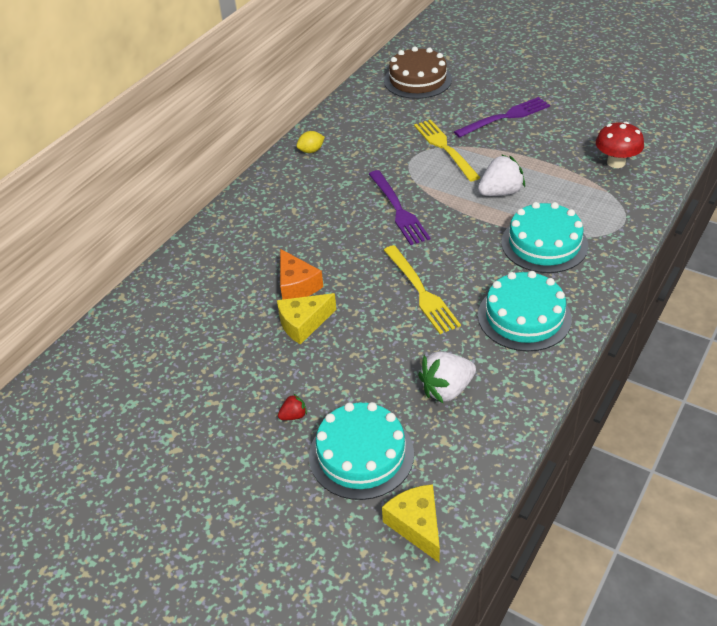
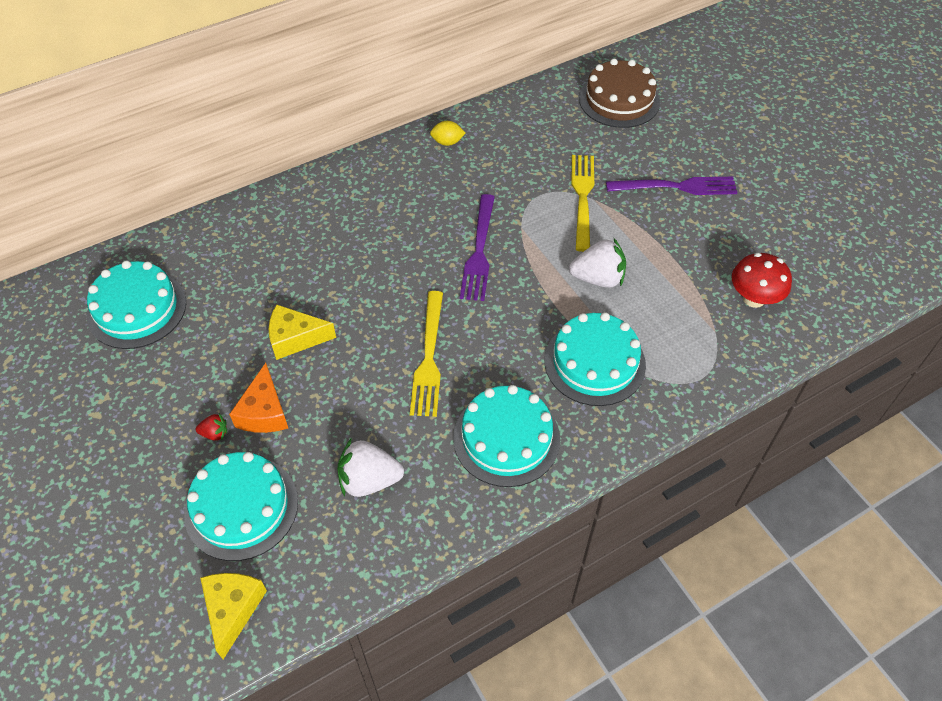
camera: 25 degrees right, 10 degrees up
orange cheese [280,249,323,300] -> orange cheese moved to [229,363,288,433]
none -> turquoise cake [87,261,186,349]

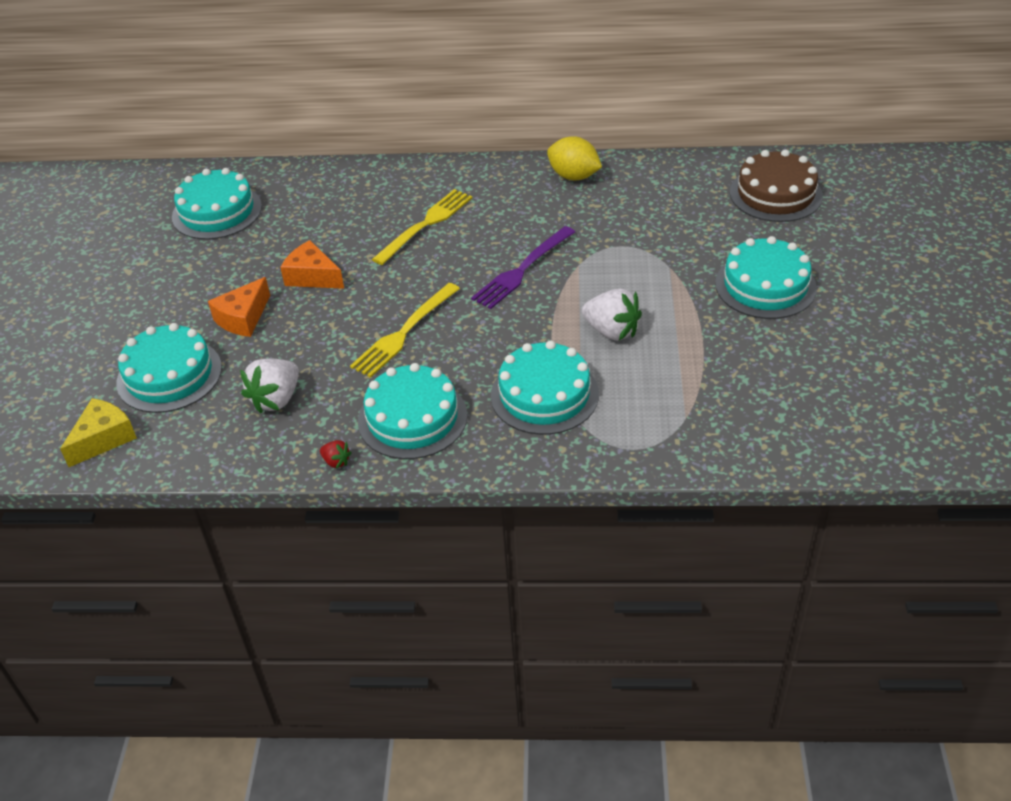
camera: 35 degrees right, 10 degrees down
red strawberry [196,413,227,441] -> red strawberry moved to [320,440,352,469]
yellow cheese [269,304,336,360] -> orange cheese [280,240,344,289]
white strawberry [337,438,404,497] -> white strawberry turned 90 degrees counterclockwise [240,358,299,413]
yellow lemon [430,121,465,146] -> yellow lemon [547,136,602,180], size x1.65
yellow fork [571,155,594,252] -> yellow fork moved to [372,189,473,265]
purple fork [606,177,737,195] -> turquoise cake [715,236,817,319]
red mushroom [732,253,792,308] -> none

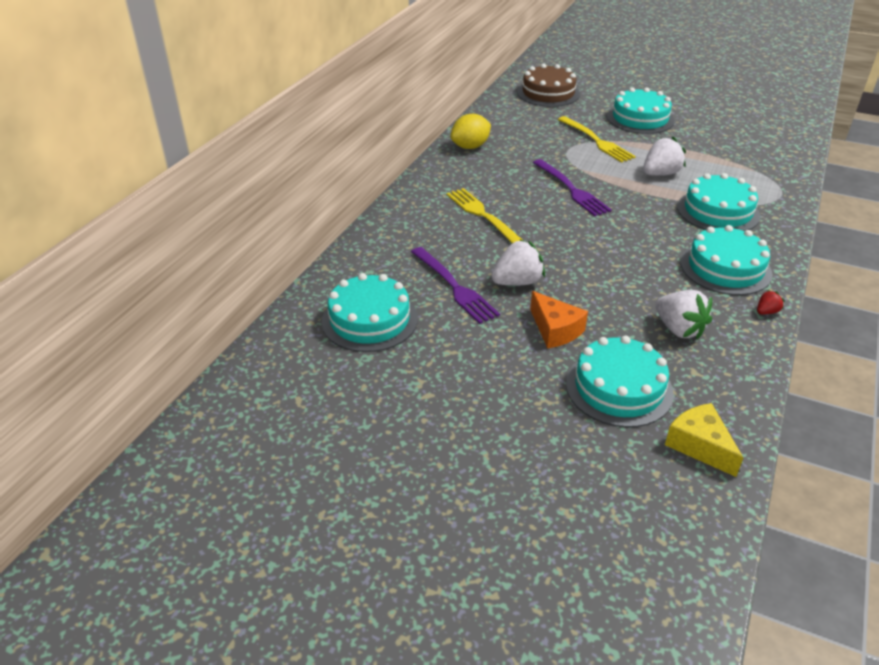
camera: 70 degrees left, 5 degrees down
orange cheese [280,240,344,289] -> white strawberry [491,240,545,286]
yellow fork [350,283,460,378] -> yellow fork moved to [558,116,636,163]
none -> purple fork [411,247,500,324]

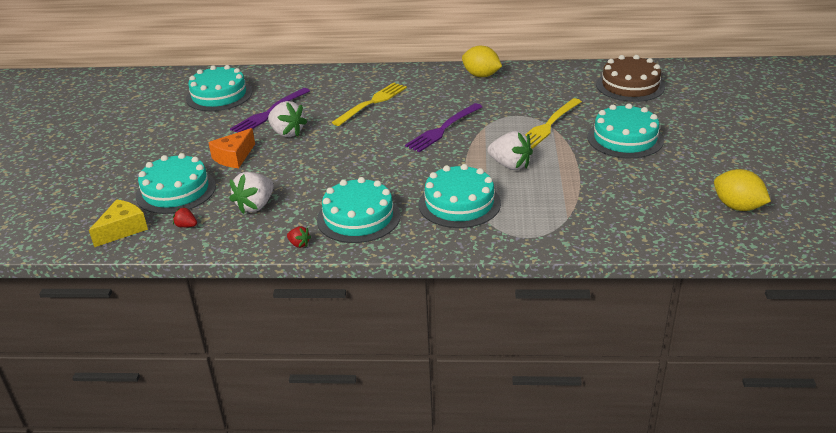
camera: 70 degrees right, 5 degrees down
none -> red strawberry [173,207,197,228]
none -> yellow lemon [714,169,771,211]

